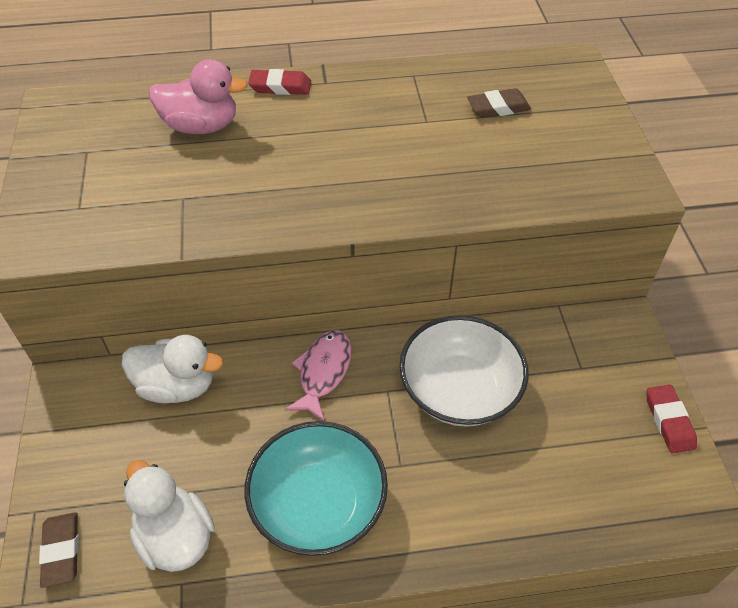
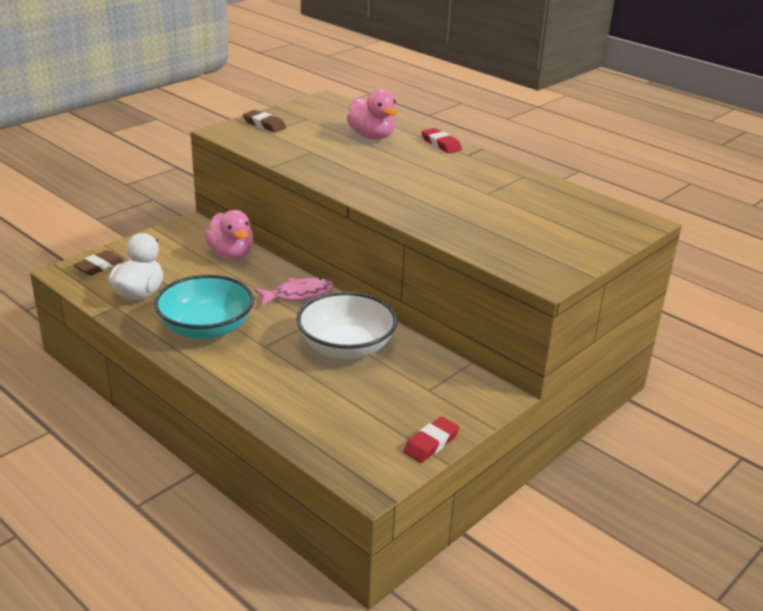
camera: 50 degrees right, 20 degrees down
white duck [122,335,223,403] -> pink duck [204,210,254,259]
brown eraser [467,88,531,118] -> brown eraser moved to [243,110,286,132]

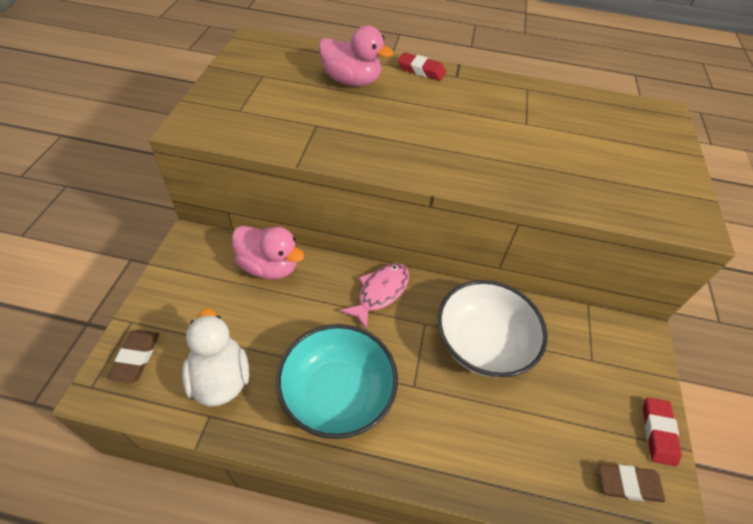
camera: 35 degrees left, 20 degrees up
brown eraser [243,110,286,132] -> brown eraser moved to [598,464,665,502]

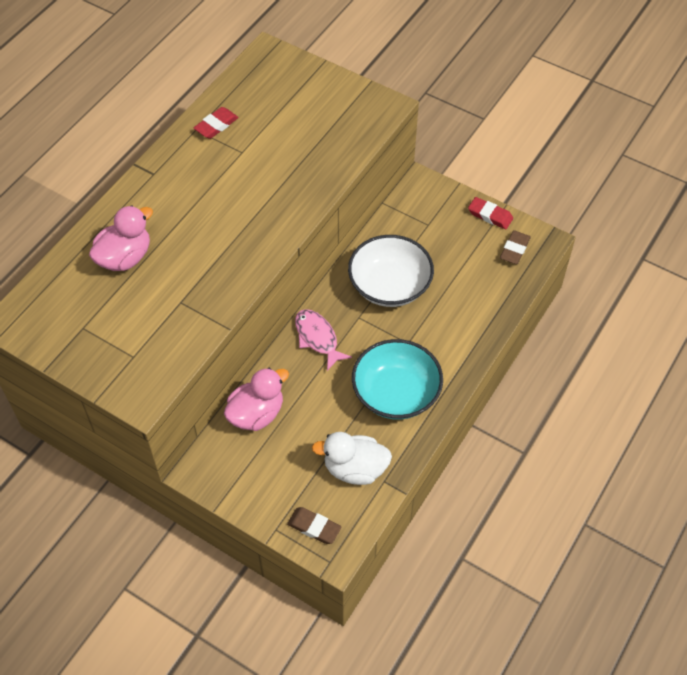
camera: 65 degrees left, 5 degrees up
red eraser [398,52,446,81] -> red eraser moved to [194,107,239,139]

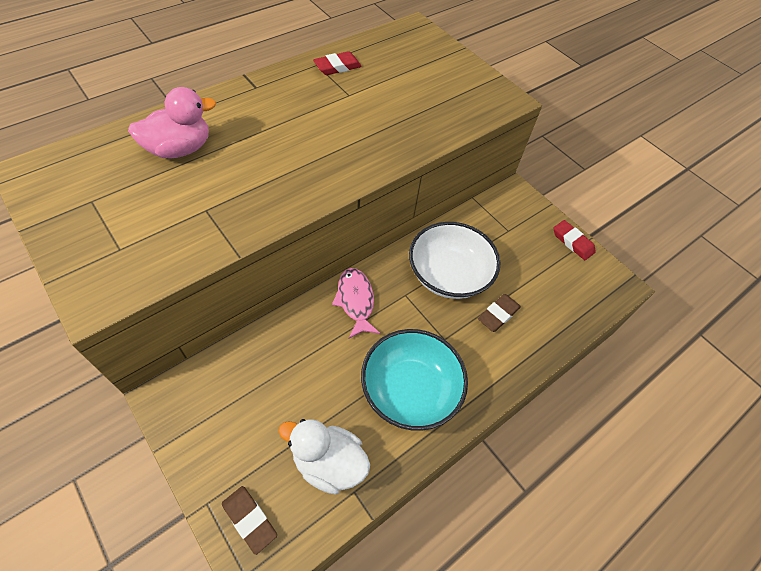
camera: 15 degrees right, 0 degrees up
pink duck [224,368,289,431] -> none
brown eraser [500,230,531,264] -> brown eraser moved to [478,294,521,332]

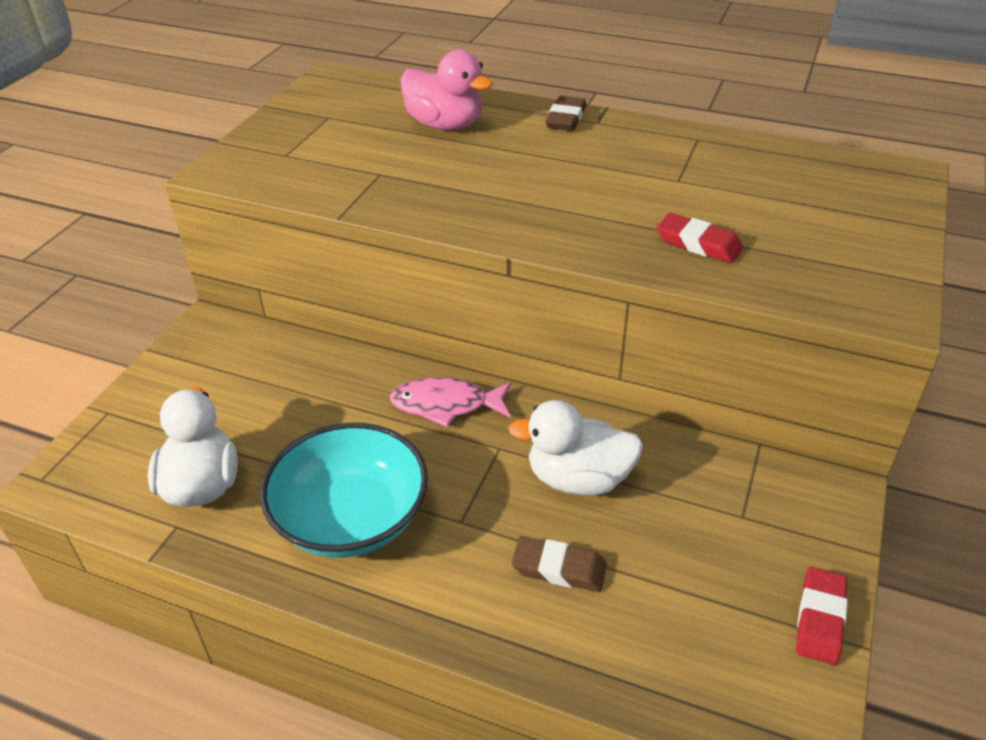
camera: 65 degrees right, 15 degrees down
brown eraser [222,486,277,555] -> brown eraser moved to [545,96,586,131]
red eraser [313,51,362,75] -> red eraser moved to [657,213,743,263]
pink fish [332,268,380,338] -> pink fish turned 135 degrees counterclockwise [390,377,511,427]
white bowl [409,222,501,299] -> white duck [508,400,643,495]

